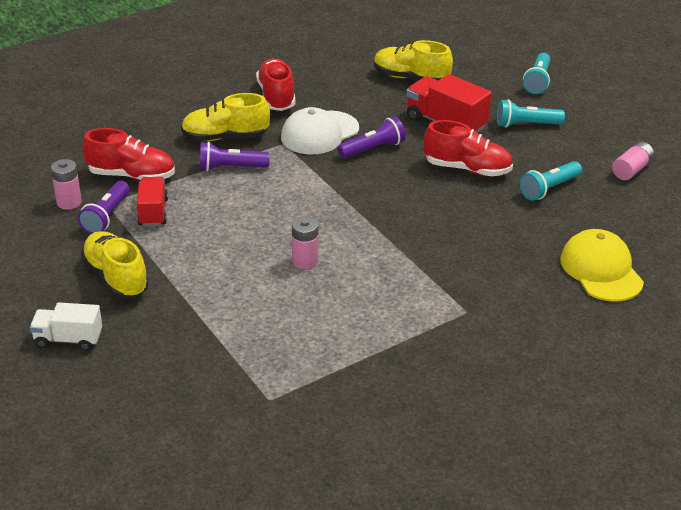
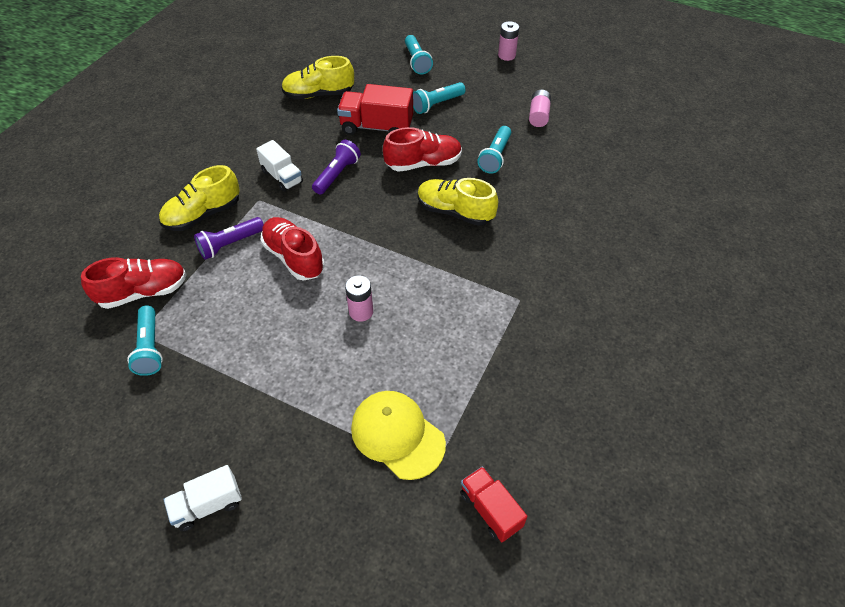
camera: 30 degrees left, 15 degrees up
pink battery [51,159,82,210] -> pink battery moved to [498,21,519,61]
purple flashlight [78,181,130,234] -> turquoise flashlight [127,306,163,376]
yellow shoe [81,231,149,299] -> yellow shoe moved to [417,178,498,226]
red truck [137,177,168,226] -> red truck moved to [460,466,527,542]
red shoe [256,58,295,111] -> red shoe moved to [261,217,324,281]
white cap [281,107,359,154] -> white truck [256,140,303,192]
yellow cap [560,229,644,302] -> yellow cap moved to [351,391,446,480]

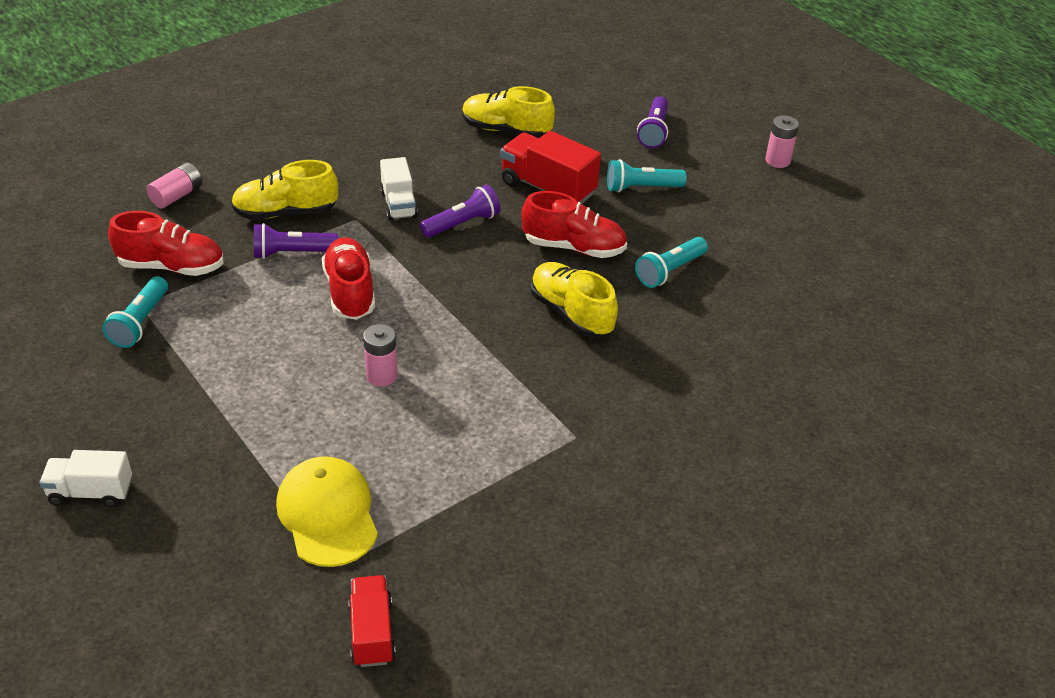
camera: 25 degrees right, 10 degrees down
turquoise flashlight [405,35,433,74] -> purple flashlight [637,97,668,148]
pink battery [529,90,551,127] -> pink battery moved to [146,163,202,209]

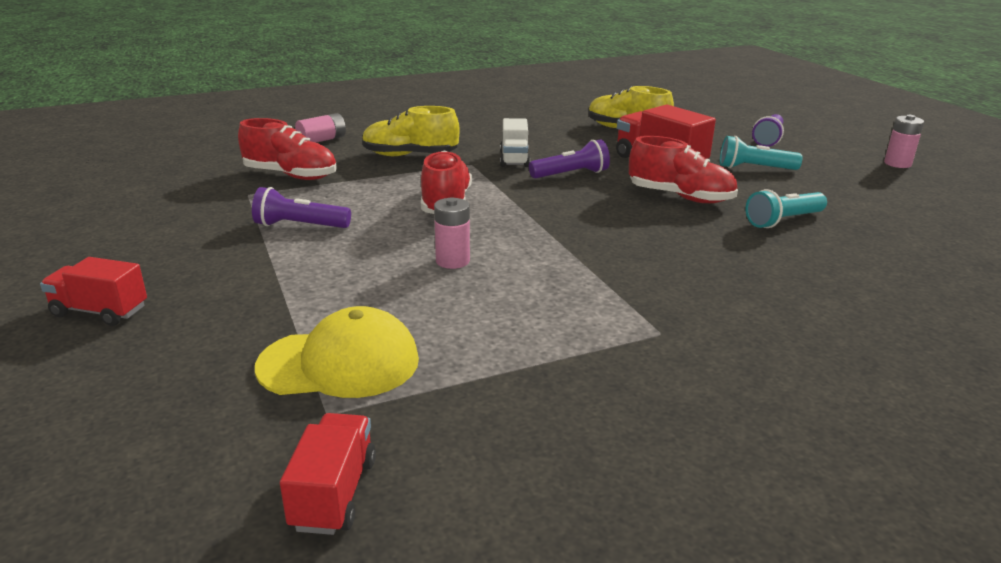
camera: 15 degrees right, 15 degrees down
white truck [39,450,132,507] -> red truck [40,257,147,326]
turquoise flashlight [102,276,168,348] -> none
purple flashlight [254,223,338,259] -> purple flashlight moved to [252,187,351,228]
yellow cap [276,456,378,567] -> yellow cap turned 90 degrees clockwise [255,306,419,398]
yellow shoe [531,262,618,338] -> none

